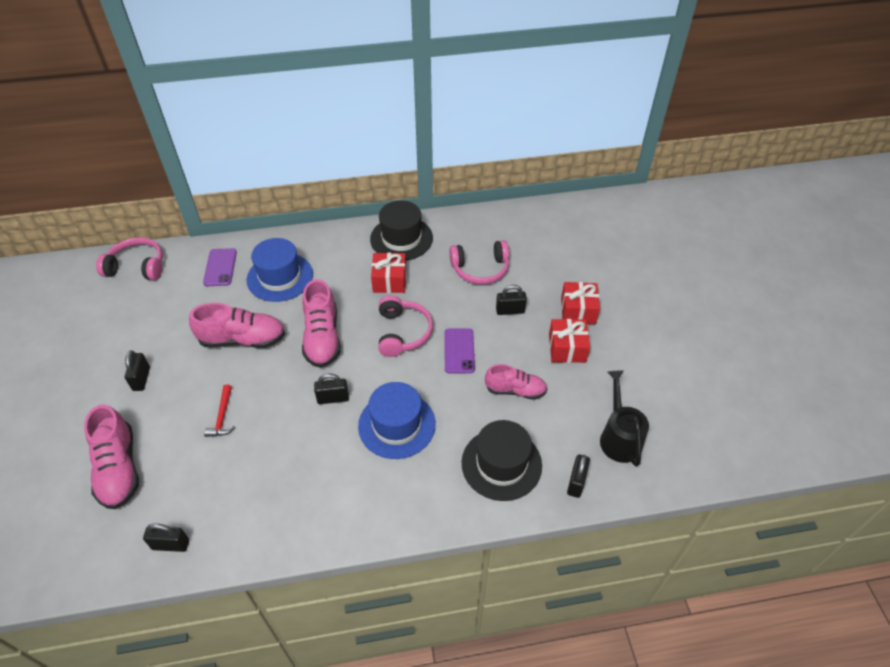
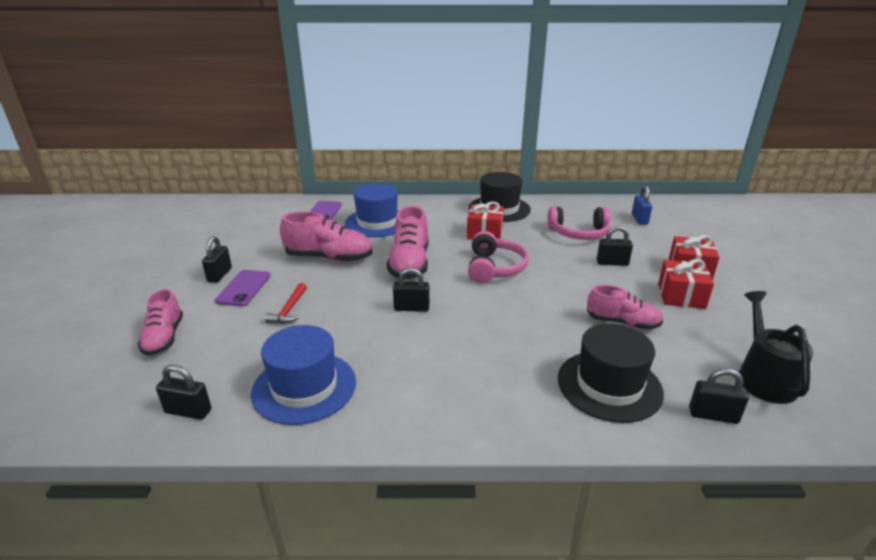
camera: 10 degrees right, 20 degrees down
pink shoe [84,404,139,509] -> pink shoe [137,289,183,356], size x0.66
pink headphones [96,237,163,280] -> none
blue hat [358,382,436,459] -> blue hat moved to [251,325,356,425]
purple phone [444,328,475,373] -> purple phone moved to [215,270,271,306]
black padlock [567,455,590,498] -> black padlock turned 75 degrees clockwise [689,368,749,424]
none -> blue padlock [632,186,652,225]

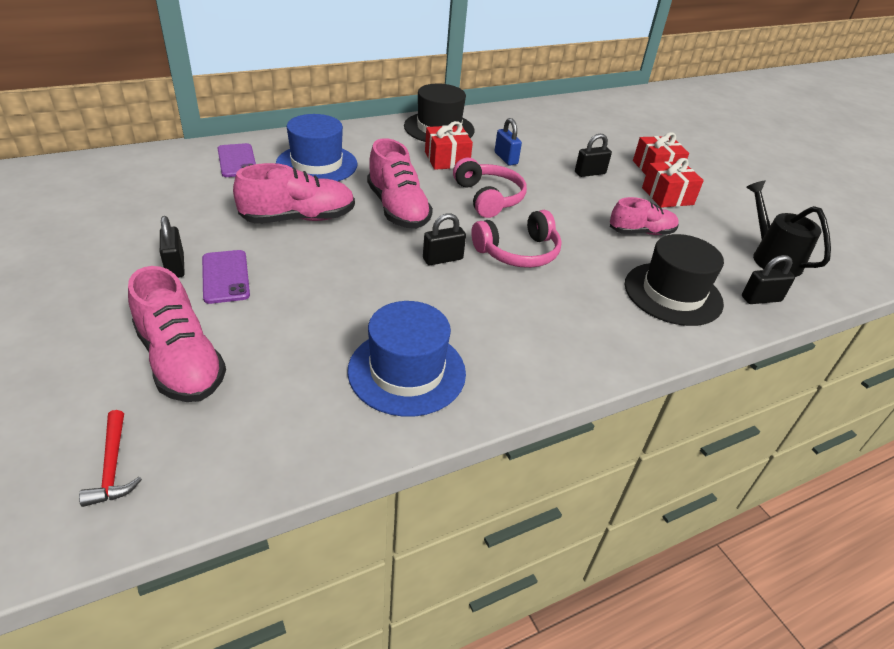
camera: 30 degrees left, 10 degrees up
pink shoe [137,289,183,356] -> pink shoe [128,266,226,402], size x1.51
black padlock [156,365,212,420] -> none
red hammer [265,283,307,324] -> red hammer moved to [79,410,142,507]
pink headphones [547,207,611,240] -> pink headphones moved to [471,210,562,268]
blue padlock [632,186,652,225] -> blue padlock moved to [495,118,522,165]

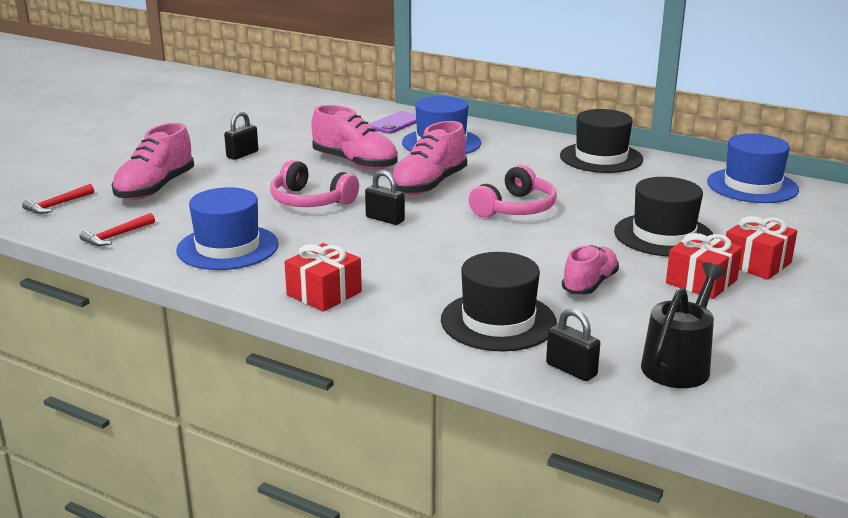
camera: 60 degrees right, 15 degrees down
purple phone [202,250,250,304] -> none
red gift [425,121,473,170] -> red gift moved to [284,243,362,312]
pink headphones [471,210,562,268] -> pink headphones moved to [270,160,359,207]
blue padlock [495,118,522,165] -> none
black padlock [575,134,612,177] -> black hat [614,177,713,257]
pink shoe [610,197,679,235] -> pink shoe turned 105 degrees counterclockwise [562,245,619,294]
none -> red hammer [80,213,155,246]
none -> blue hat [707,134,799,203]

